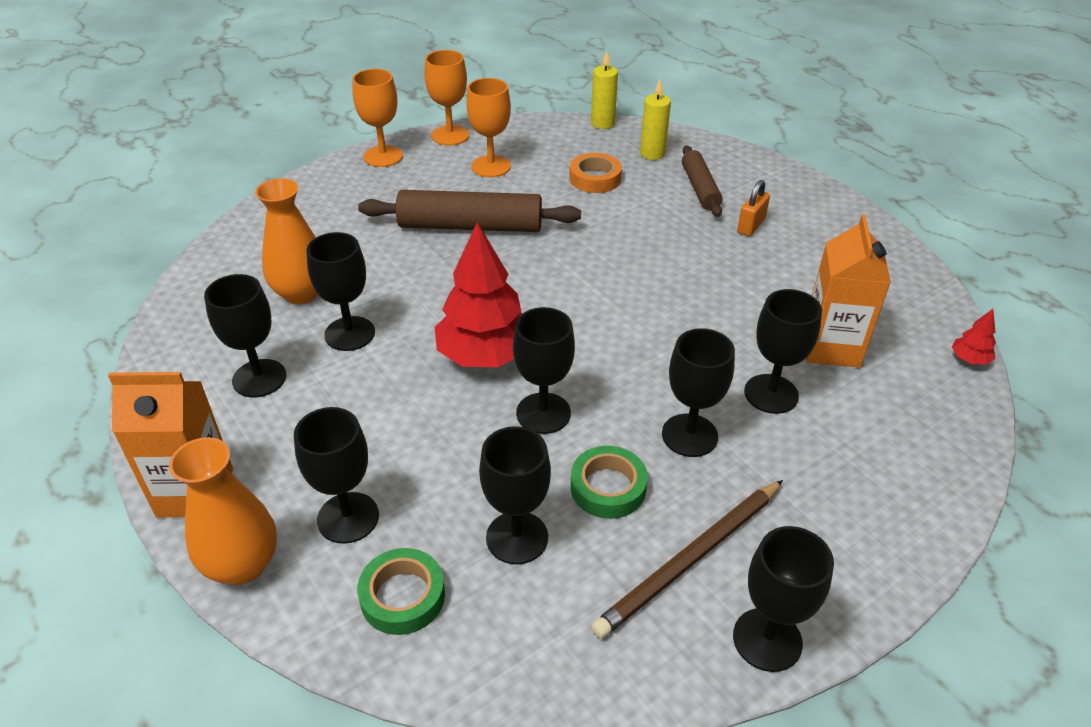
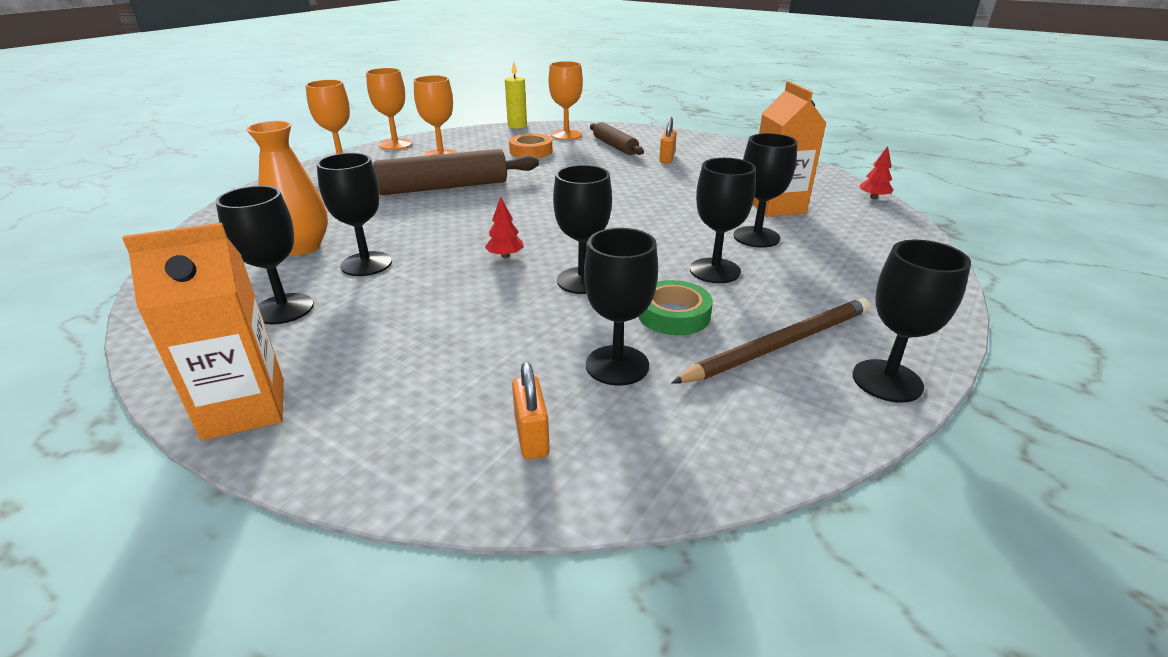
camera: 20 degrees left, 10 degrees down
orange vase [169,437,277,585] -> none
black goblet [294,407,379,544] -> none
green tape [357,548,445,635] -> orange padlock [512,362,550,459]
red tree [435,222,522,367] -> red tree [485,197,524,258], size x0.42
brown pencil [591,480,783,639] -> brown pencil turned 150 degrees counterclockwise [671,298,870,383]
yellow candle [640,80,671,160] -> orange goblet [549,61,583,140]

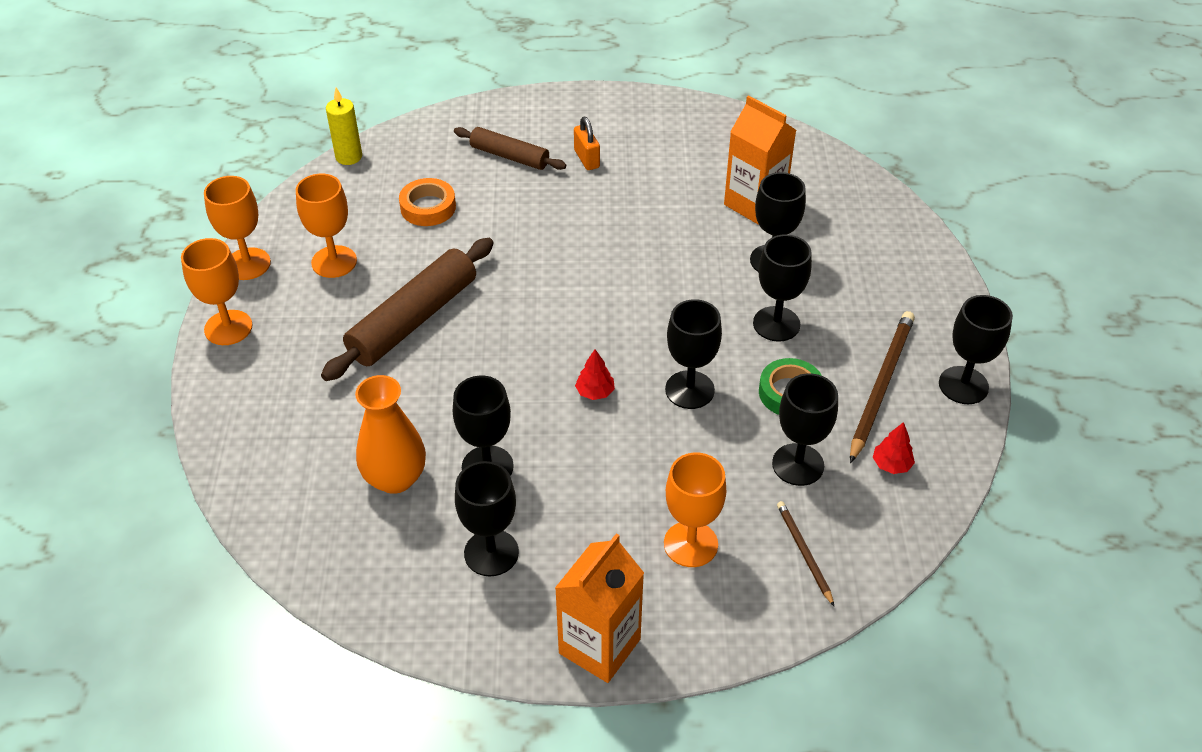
camera: 35 degrees left, 15 degrees up
orange padlock [512,362,550,459] -> brown pencil [777,501,834,606]
orange goblet [549,61,583,140] -> orange goblet moved to [664,453,726,567]
red tree [859,146,893,199] -> red tree moved to [873,422,915,474]

